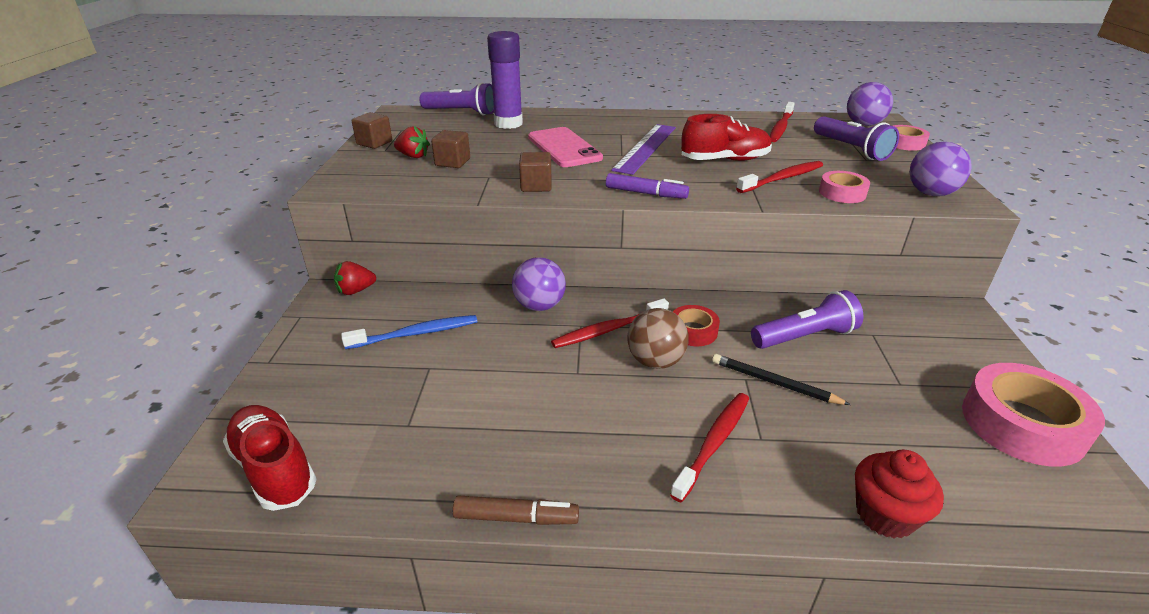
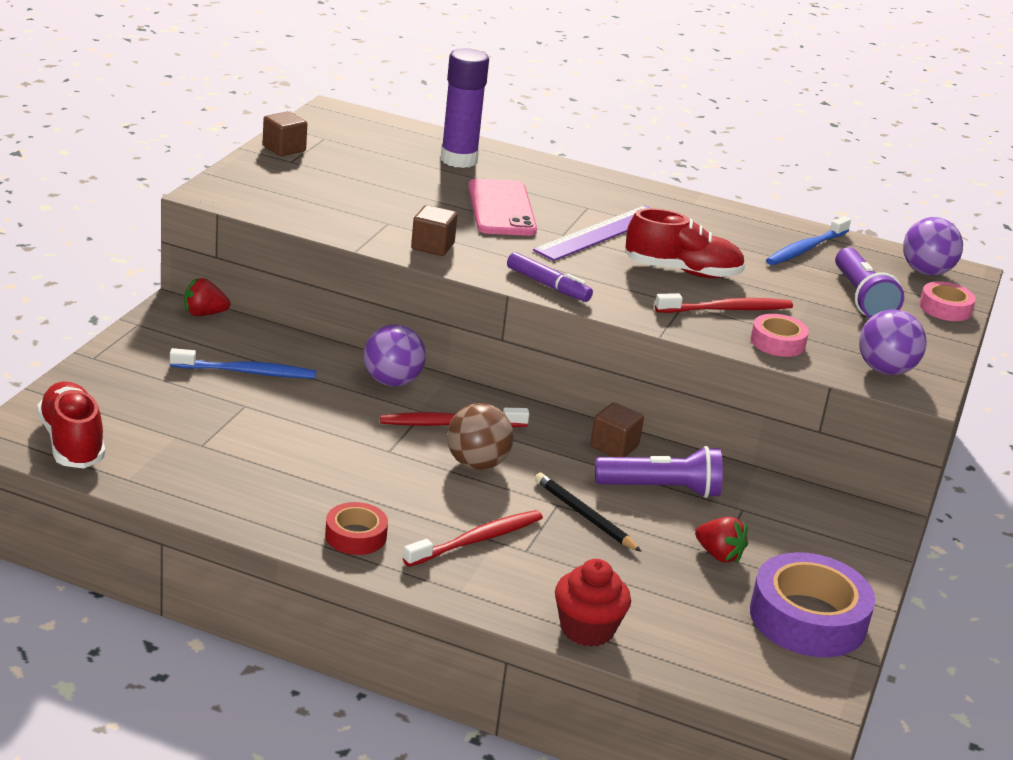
camera: 15 degrees right, 5 degrees down
red strawberry [394,126,430,158] -> red strawberry moved to [695,517,748,563]
purple flashlight [419,82,494,115] -> none
brown cube [431,130,470,168] -> brown cube moved to [590,403,644,457]
brown marker [453,495,579,525] -> none
red tape [673,305,720,346] -> red tape moved to [325,502,388,555]
red toothbrush [770,102,795,142] -> blue toothbrush [766,216,851,265]
pink tape [962,363,1105,467] -> purple tape [750,552,875,657]

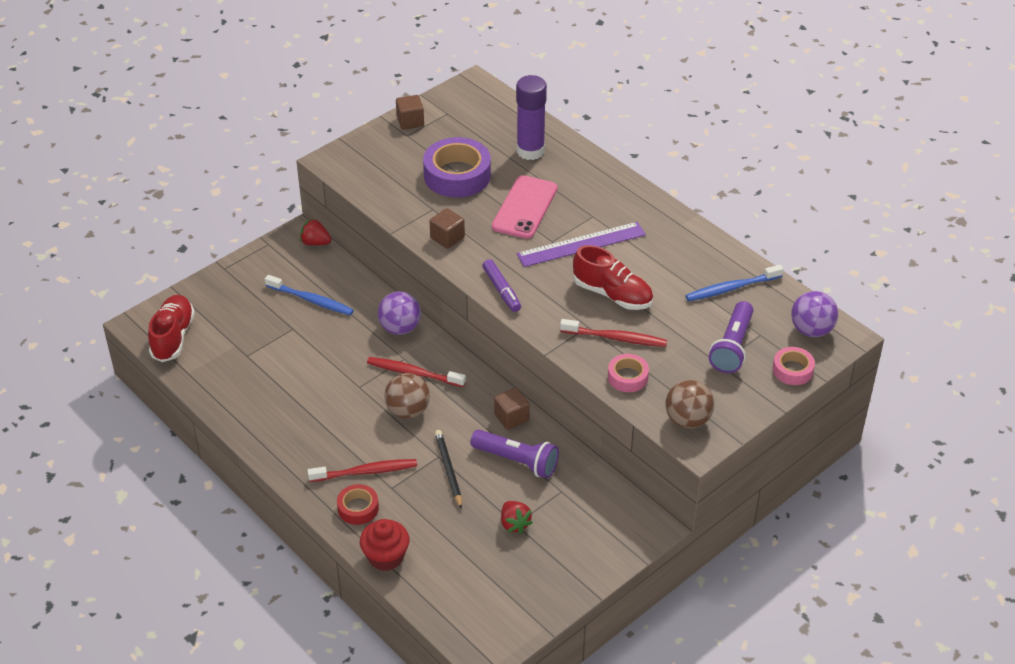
camera: 30 degrees right, 15 degrees up
red tape [325,502,388,555] -> red tape moved to [337,484,379,525]
purple tape [750,552,875,657] -> purple tape moved to [423,137,491,197]
purple ball [859,309,926,375] -> brown ball [665,380,714,429]

